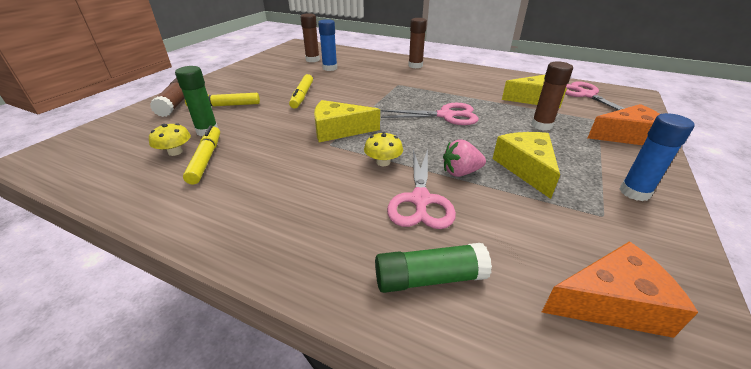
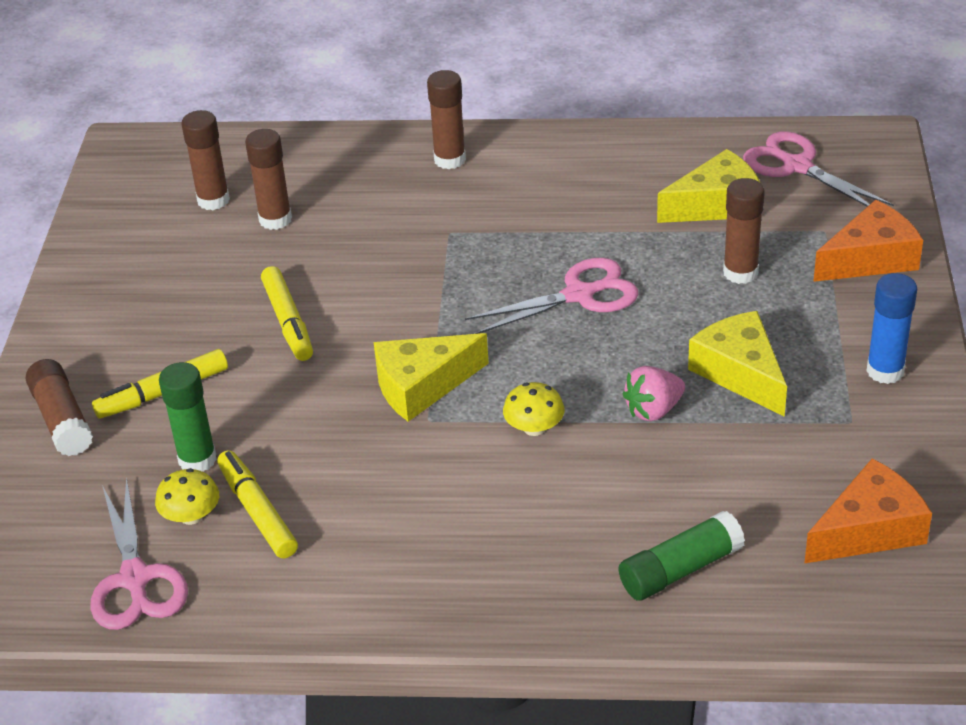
camera: 20 degrees left, 5 degrees up
blue glue stick [318,19,337,71] -> brown glue stick [245,129,292,230]
pink scissors [387,149,456,229] -> pink scissors moved to [90,477,188,630]

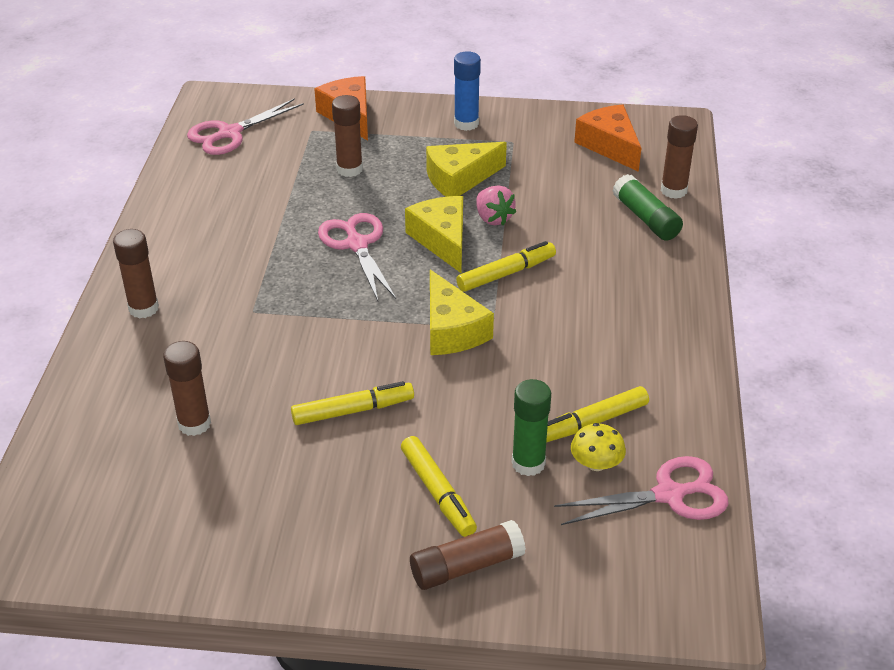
camera: 90 degrees left, 0 degrees up
brown glue stick [181,110,230,210] -> brown glue stick moved to [661,115,698,199]
yellow mushroom [503,382,565,436] -> yellow marker [456,241,556,292]
yellow cheese [657,149,760,223] -> yellow cheese moved to [405,196,463,273]

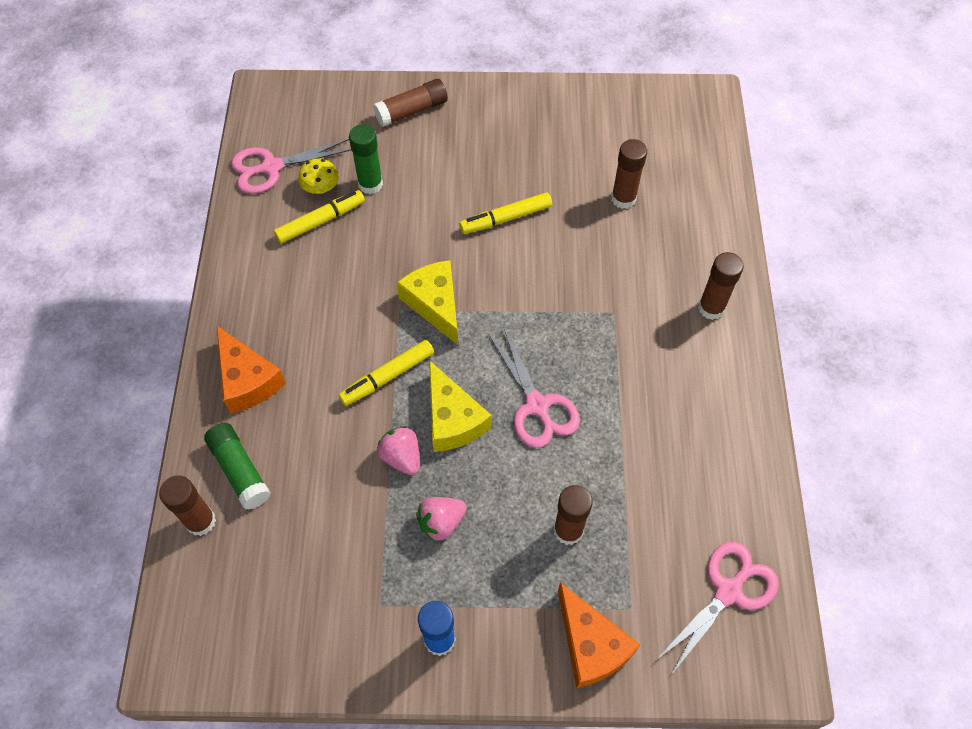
camera: 175 degrees right, 20 degrees up
yellow marker [401,436,477,537] -> none
yellow cheese [426,142,507,197] -> pink strawberry [416,497,467,542]
orange cheese [574,104,641,172] -> orange cheese moved to [217,326,286,413]

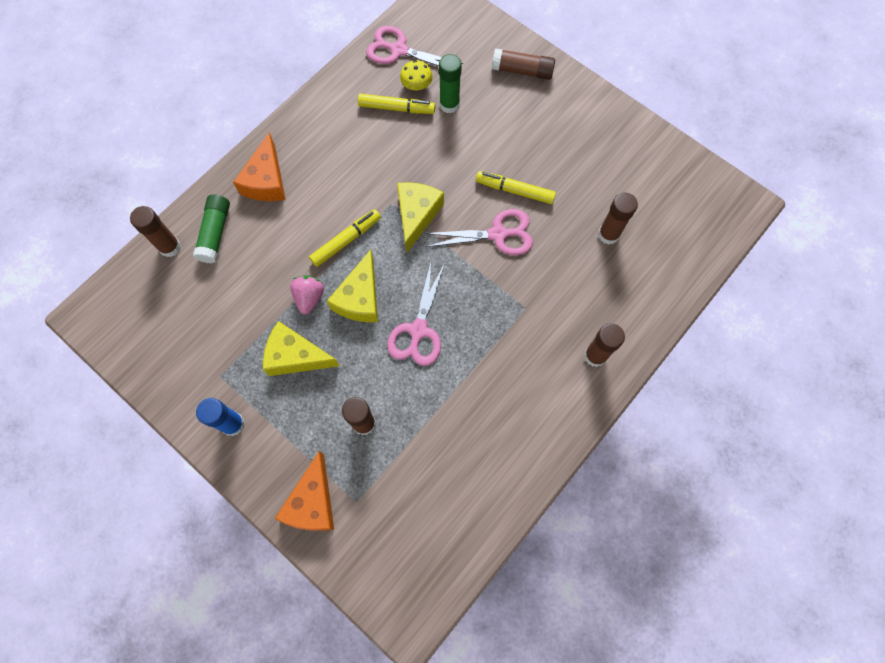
camera: 40 degrees right, 10 degrees up
yellow marker [338,340,434,406] -> yellow marker turned 135 degrees clockwise [309,209,381,267]
pink strawberry [416,497,467,542] -> yellow cheese [263,321,340,376]
pink scissors [655,542,779,675] -> pink scissors moved to [424,209,533,255]

